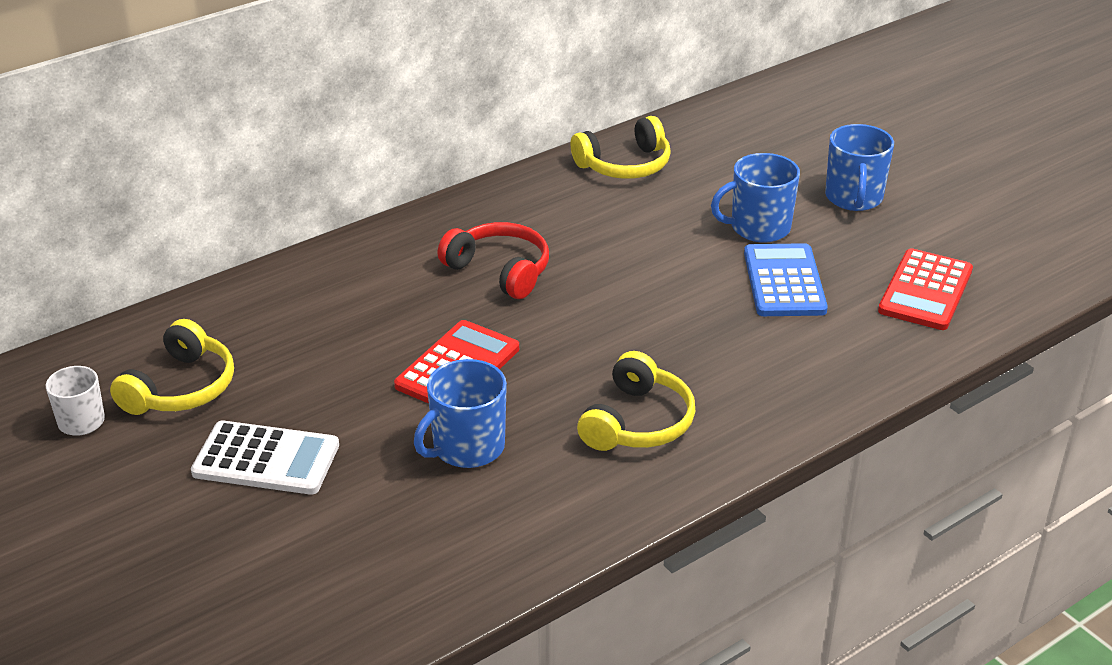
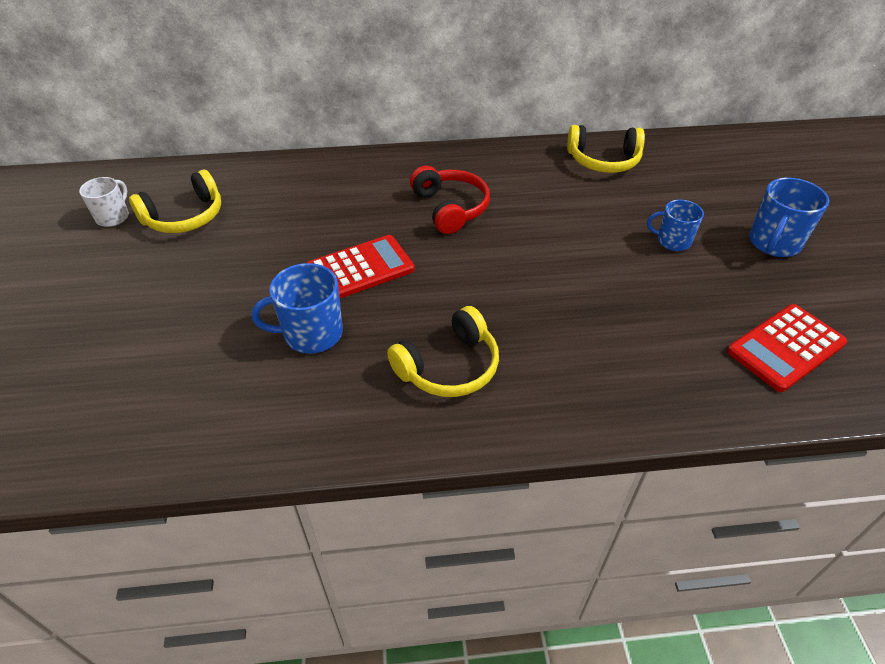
camera: 30 degrees right, 10 degrees up
white calculator [191,420,339,495] -> none
blue mug [711,153,800,243] -> blue mug [647,200,704,251], size x0.66
blue calculator [744,243,828,316] -> none

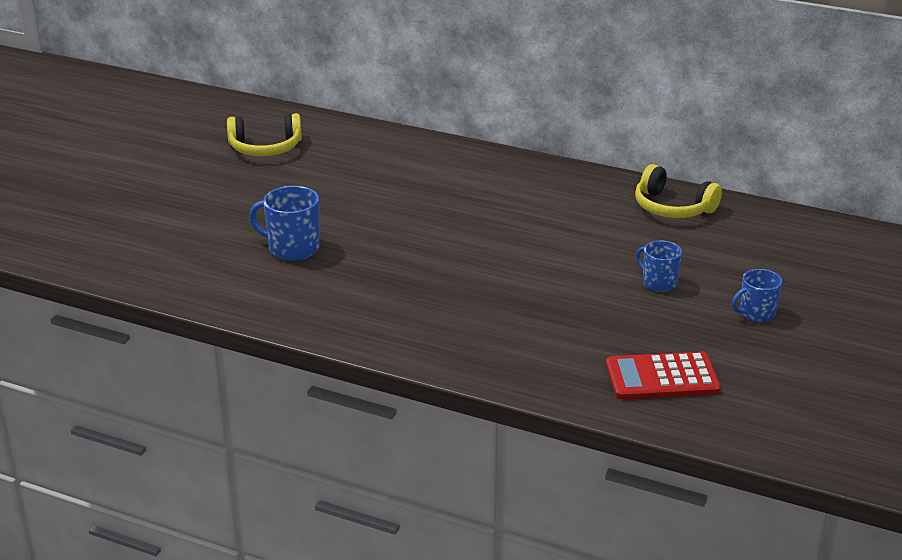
camera: 30 degrees right, 15 degrees down
white mug [79,177,129,227] -> none
red calculator [307,235,415,298] -> none
yellow headphones [387,306,499,397] -> none
red headphones [410,165,490,234] -> none
blue mug [749,178,829,257] -> blue mug [732,269,782,322], size x0.66

